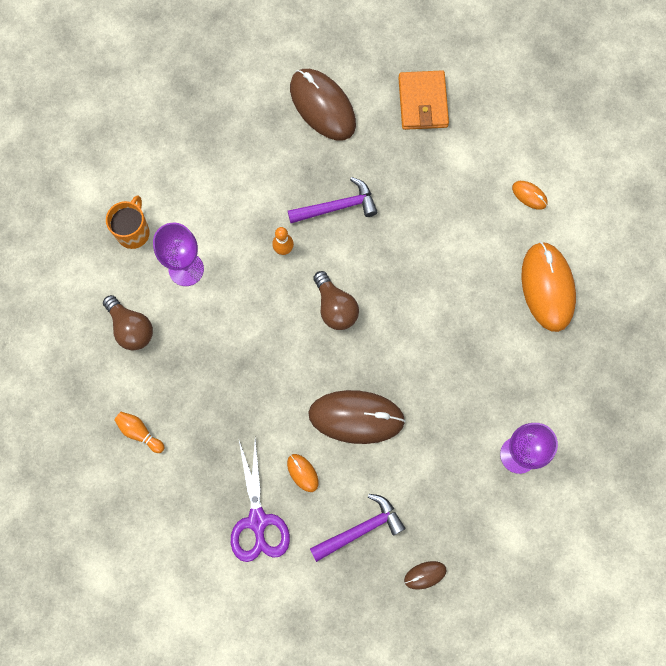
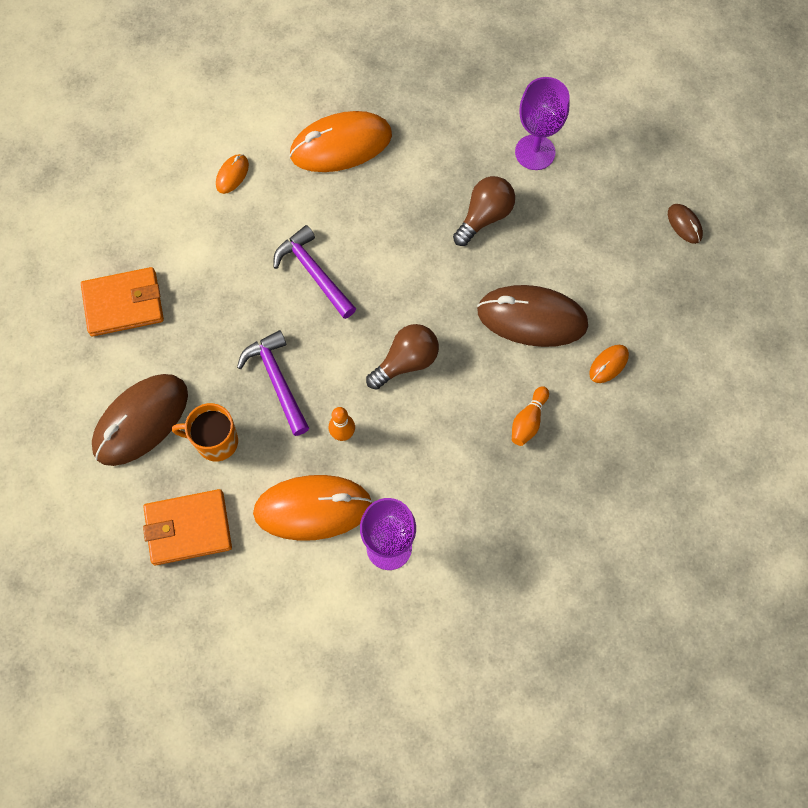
camera: 100 degrees left, 5 degrees down
brown light bulb [103,295,153,350] -> brown light bulb moved to [453,176,515,246]
orange mug [106,195,150,249] -> orange mug moved to [172,403,238,461]
orange bowling pin [114,412,164,453] -> orange bowling pin moved to [512,386,549,446]
purple scissors [231,440,290,562] -> none
brown mouse [308,390,405,444] -> brown mouse turned 75 degrees counterclockwise [477,285,588,347]
purple hammer [310,494,405,562] -> purple hammer moved to [274,225,356,319]
none -> orange wallet [143,489,232,565]
none -> orange mouse [253,475,372,541]

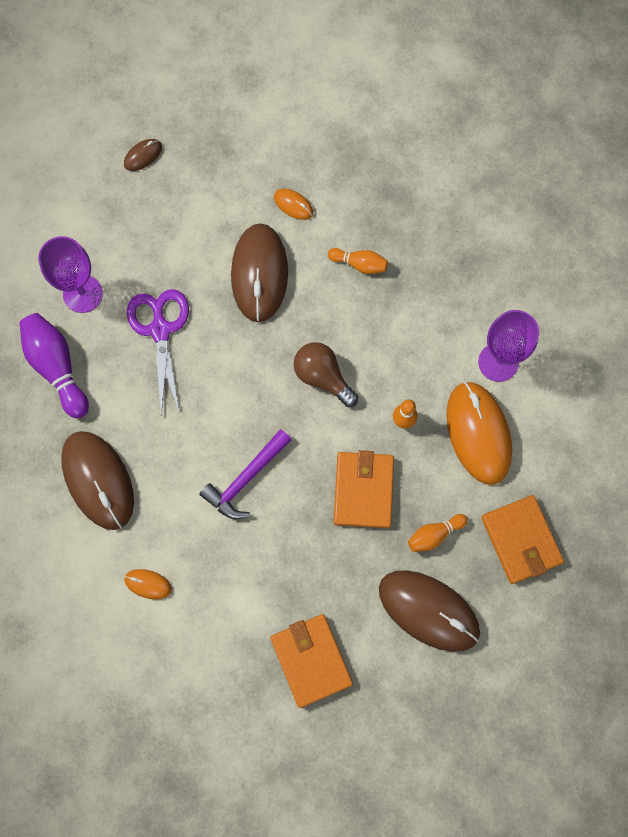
camera: 100 degrees left, 5 degrees up
orange mug [172,403,238,461] -> orange bowling pin [408,514,468,552]
purple hammer [237,330,309,436] -> orange wallet [334,450,394,528]
orange mouse [289,111,392,172] -> brown mouse [61,431,134,530]
brown light bulb [453,176,515,246] -> purple scissors [127,289,189,414]
none -> purple bowling pin [19,313,89,418]

